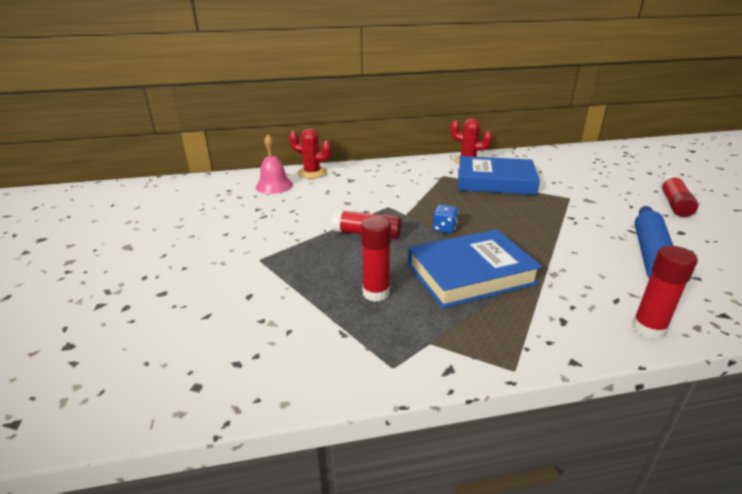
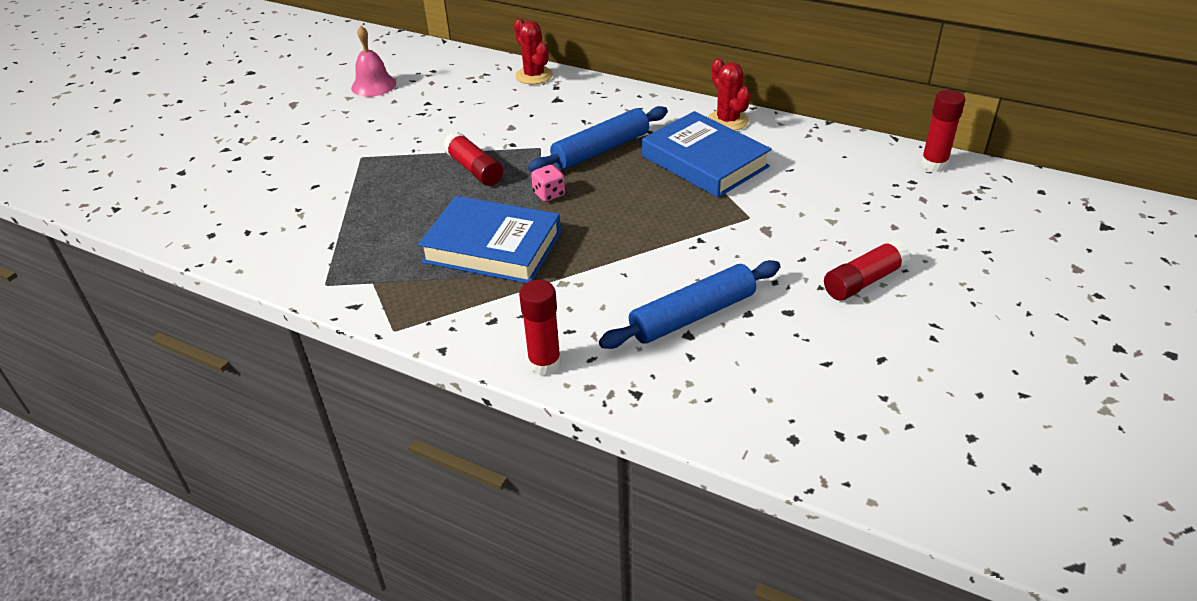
camera: 40 degrees right, 10 degrees up
pink bell [256,135,293,194] -> pink bell moved to [351,26,396,97]
red glue stick [361,216,391,302] -> red glue stick moved to [921,90,965,172]
blue dice [432,205,459,233] -> pink dice [531,165,565,202]
none -> blue rolling pin [528,106,668,172]

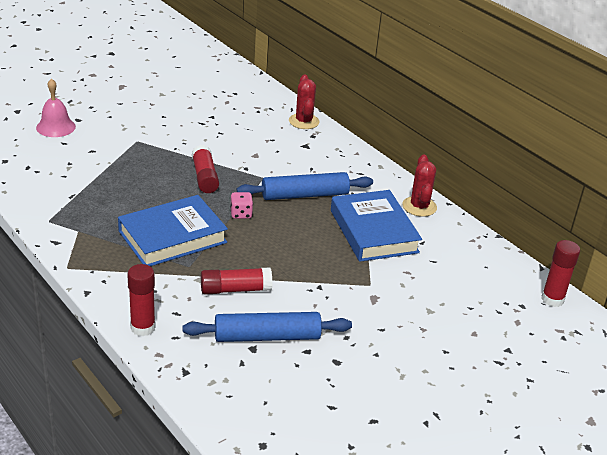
camera: 20 degrees right, 5 degrees down
pink bell [351,26,396,97] -> pink bell moved to [36,78,76,137]
blue book [418,196,561,283] -> blue book turned 75 degrees counterclockwise [118,195,228,266]
red glue stick [824,239,910,301] -> red glue stick moved to [201,267,272,295]

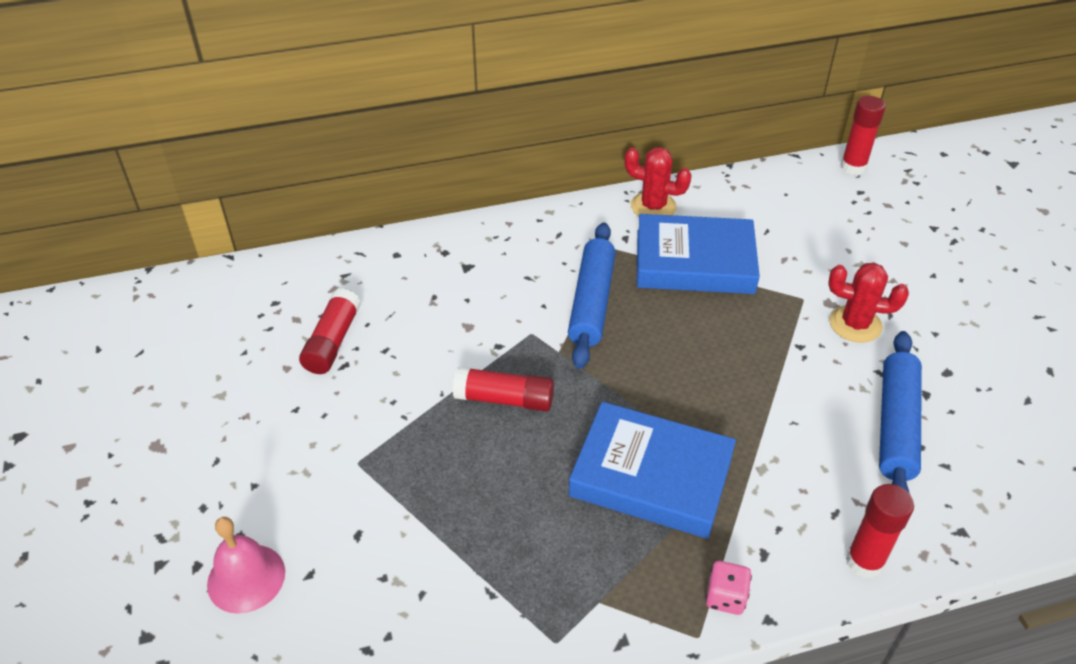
camera: 65 degrees left, 10 degrees up
blue book [118,195,228,266] -> blue book turned 60 degrees counterclockwise [569,402,736,539]
red glue stick [201,267,272,295] -> red glue stick moved to [299,288,361,374]
pink dice [230,192,253,219] -> pink dice moved to [706,561,752,615]
red cactus [289,74,320,129] -> red cactus moved to [828,262,909,343]

